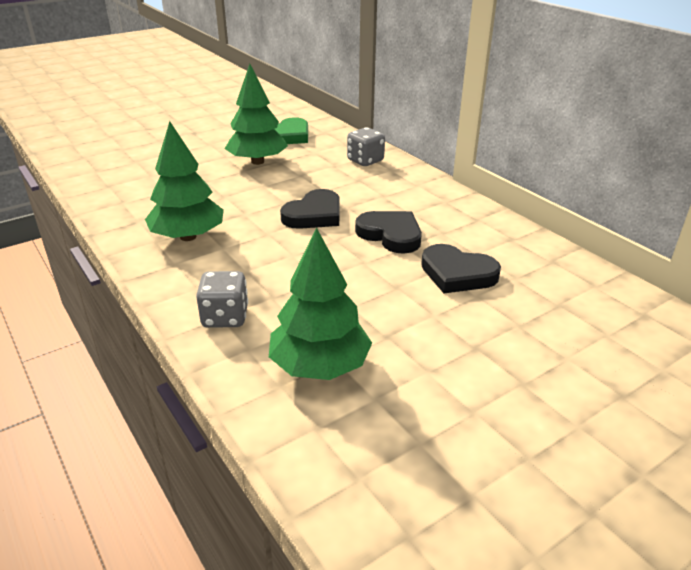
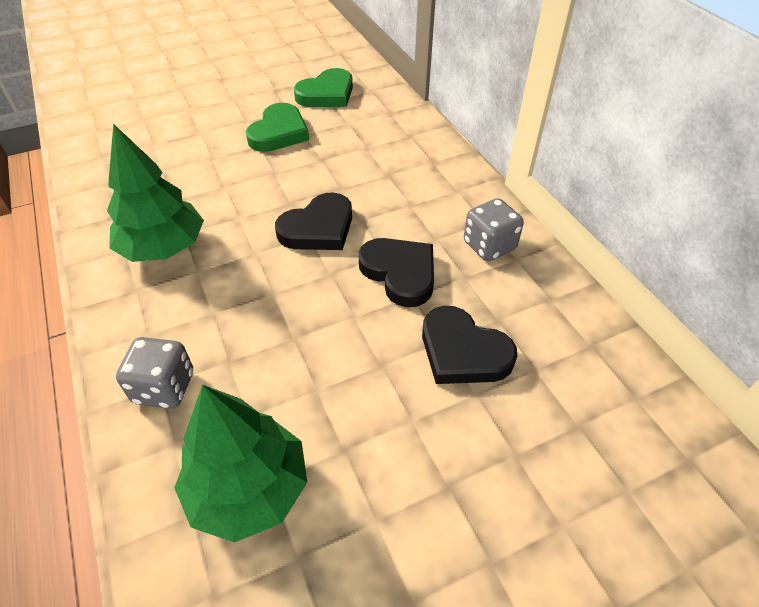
camera: 10 degrees right, 15 degrees up
green tree [225,64,288,165] -> green heart [246,103,309,152]
grey dice [347,127,385,166] -> grey dice moved to [464,198,524,261]

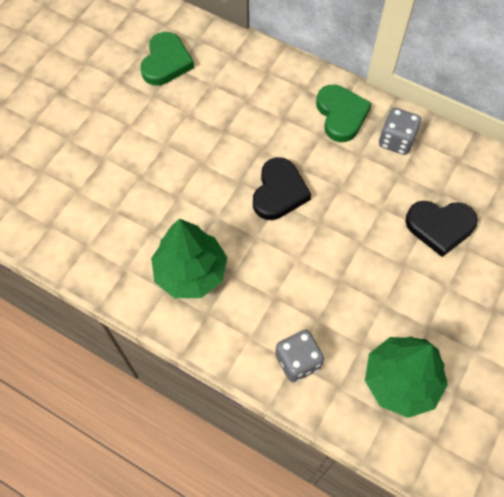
camera: 35 degrees left, 15 degrees up
green heart [246,103,309,152] -> green heart moved to [316,85,372,142]
black heart [358,238,434,307] -> none

